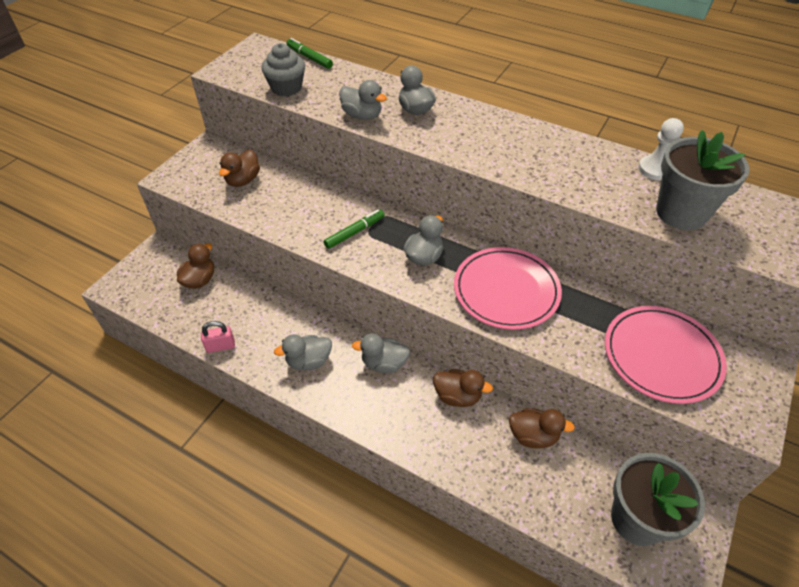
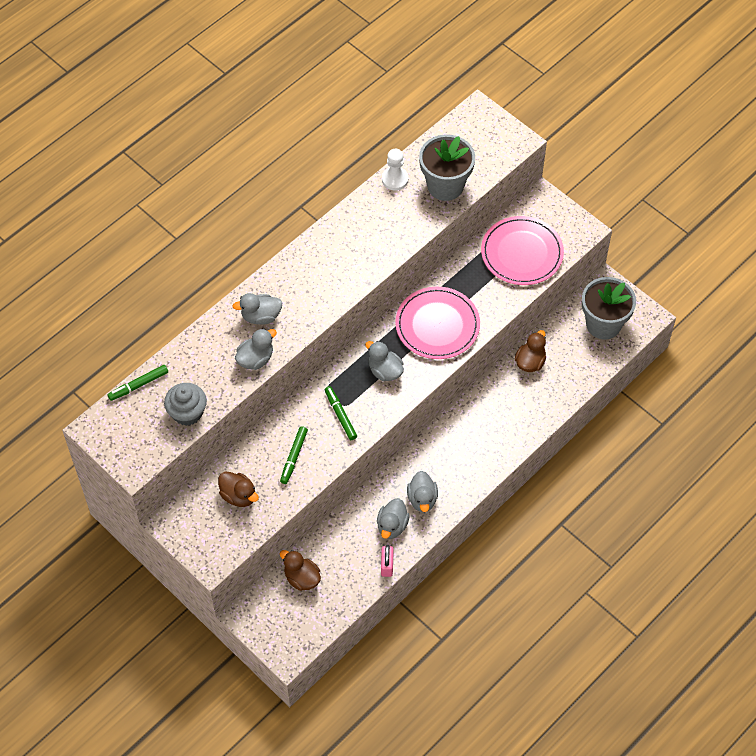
camera: 75 degrees left, 10 degrees up
grey duck [352,333,410,373] -> grey duck moved to [377,498,410,539]
brown duck [433,369,493,407] -> none
none -> green marker [280,426,308,484]

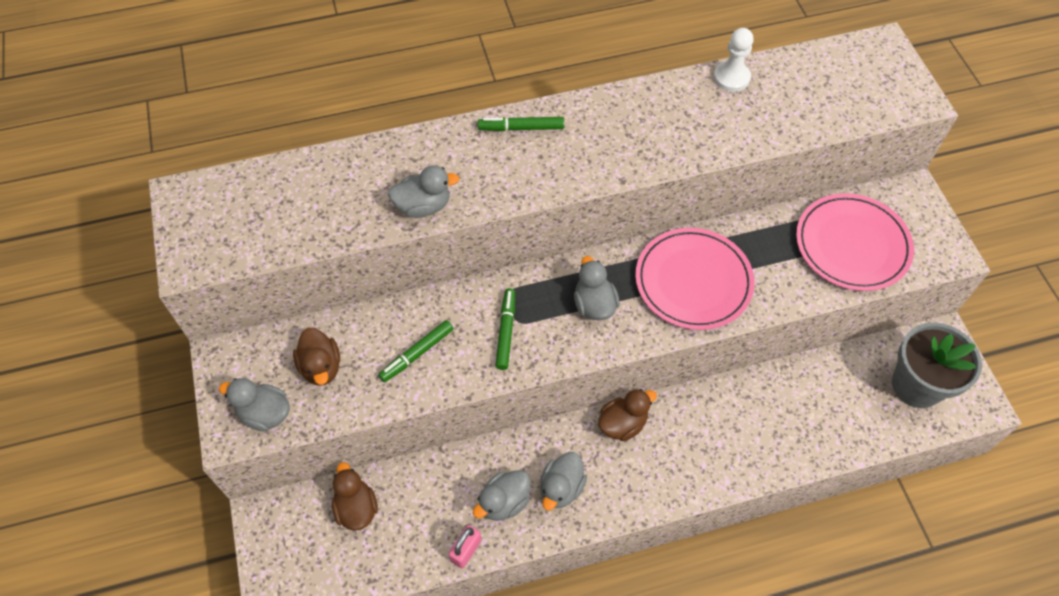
camera: 30 degrees right, 0 degrees up
green marker [107,365,168,401] -> green marker moved to [478,117,564,131]
grey cupcake [164,383,207,426] -> none
grey duck [232,293,283,325] -> grey duck moved to [219,378,290,431]
grey flower pot [419,134,475,201] -> none
brown duck [515,330,546,372] -> brown duck moved to [598,389,657,441]

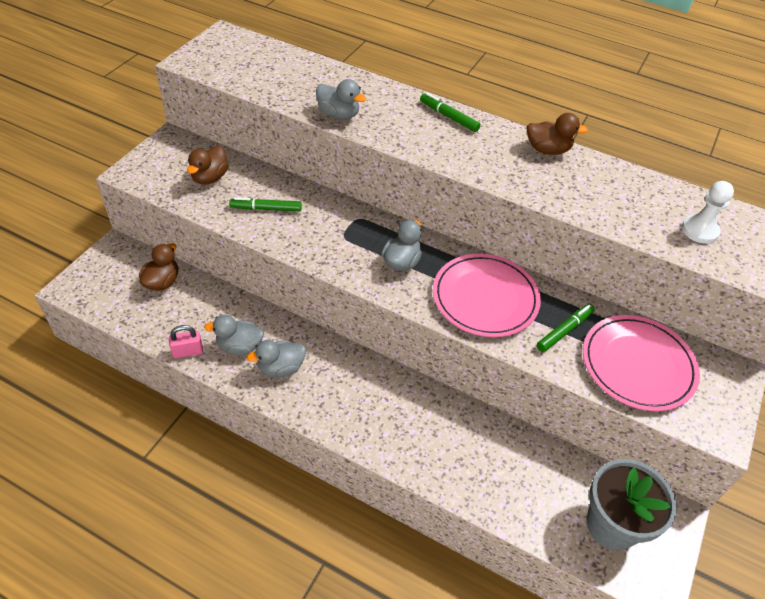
camera: 40 degrees right, 10 degrees down
grey duck [219,378,290,431] -> none
green marker [495,288,515,370] -> green marker moved to [537,304,595,352]
brown duck [598,389,657,441] -> brown duck moved to [527,113,588,155]
white pawn [713,28,754,92] -> white pawn moved to [682,181,734,244]

